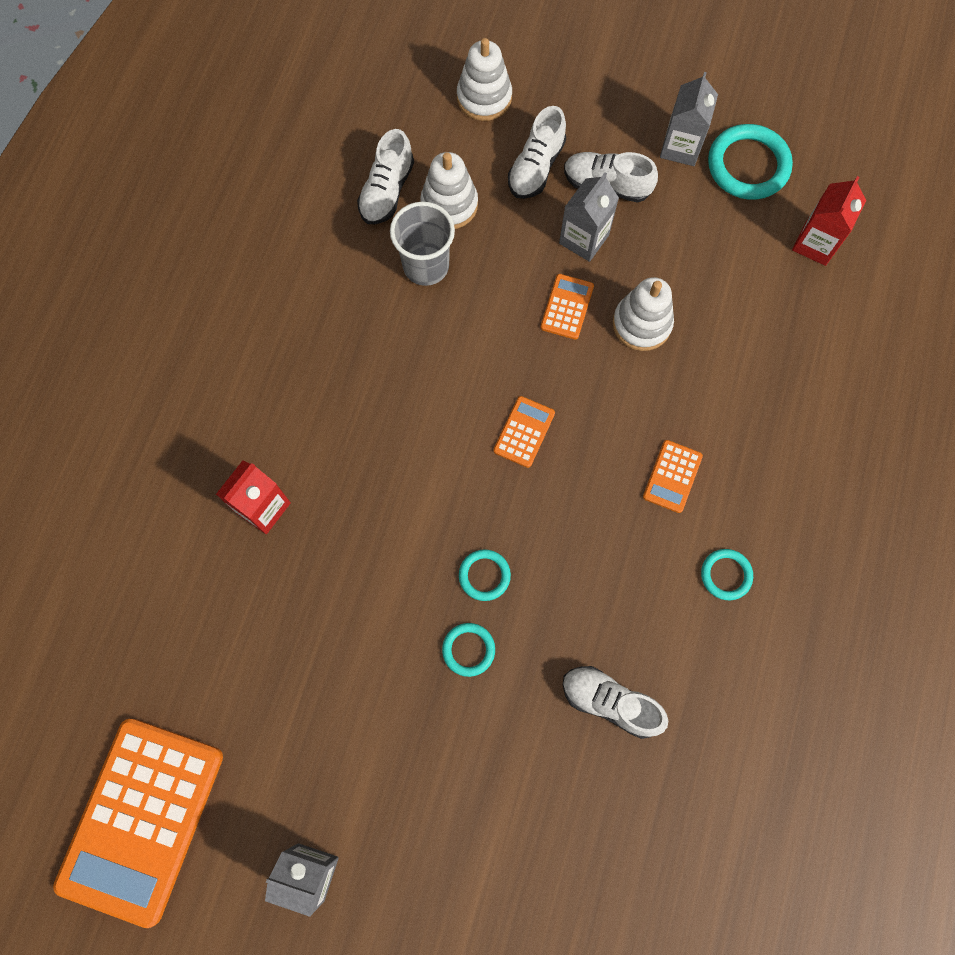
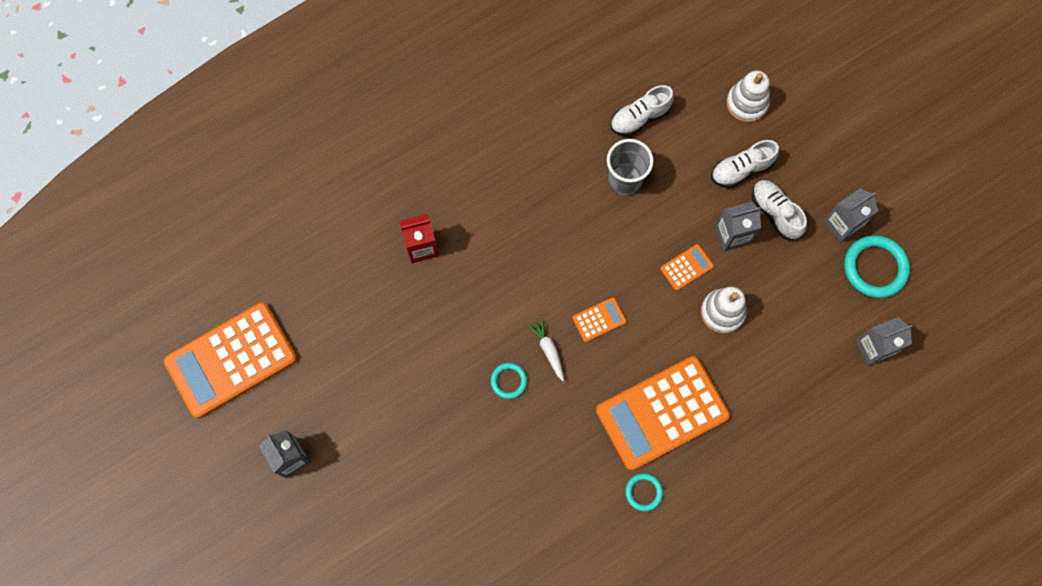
camera: 40 degrees right, 0 degrees up
white stacking toy [420,152,478,229] -> none
turquoise ring [442,623,495,677] -> none
white shoe [563,666,668,739] -> none
orange calculator [643,440,703,513] -> orange calculator [596,356,730,471], size x2.40
red carton [792,176,866,266] -> grey carton [855,317,913,366]
none -> white carrot [527,318,564,381]

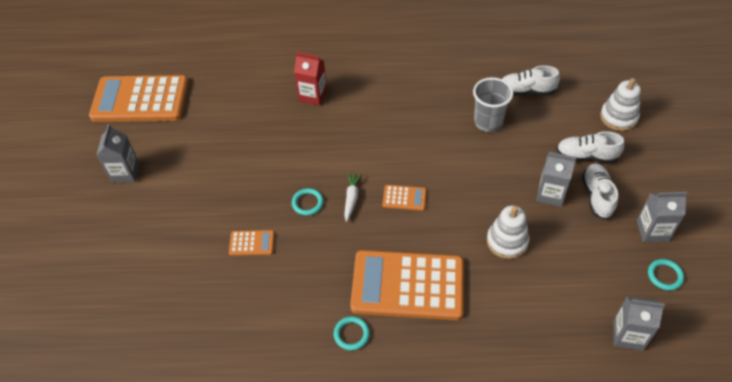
camera: 35 degrees right, 20 degrees down
orange calculator [660,244,714,291] -> orange calculator moved to [229,230,275,256]
turquoise ring [844,235,910,298] -> turquoise ring [648,259,684,290], size x0.55

